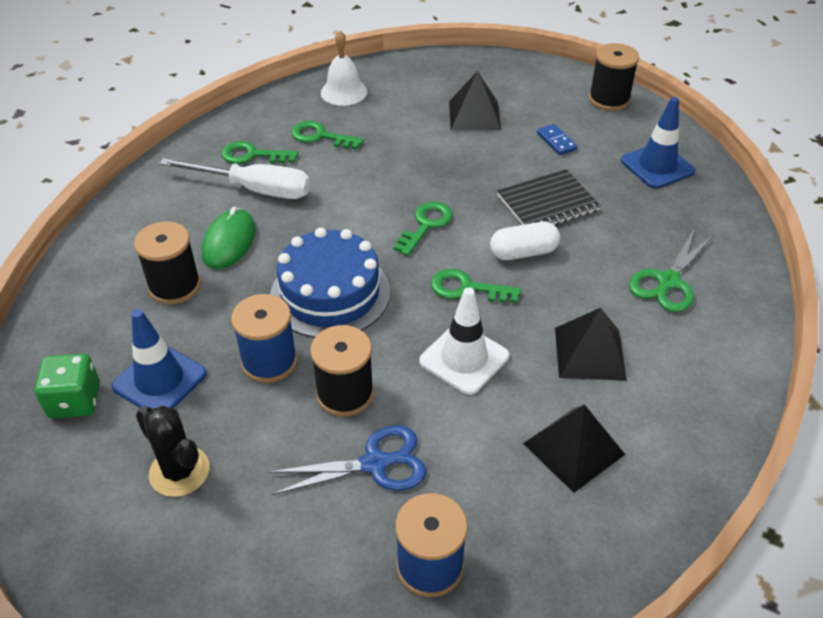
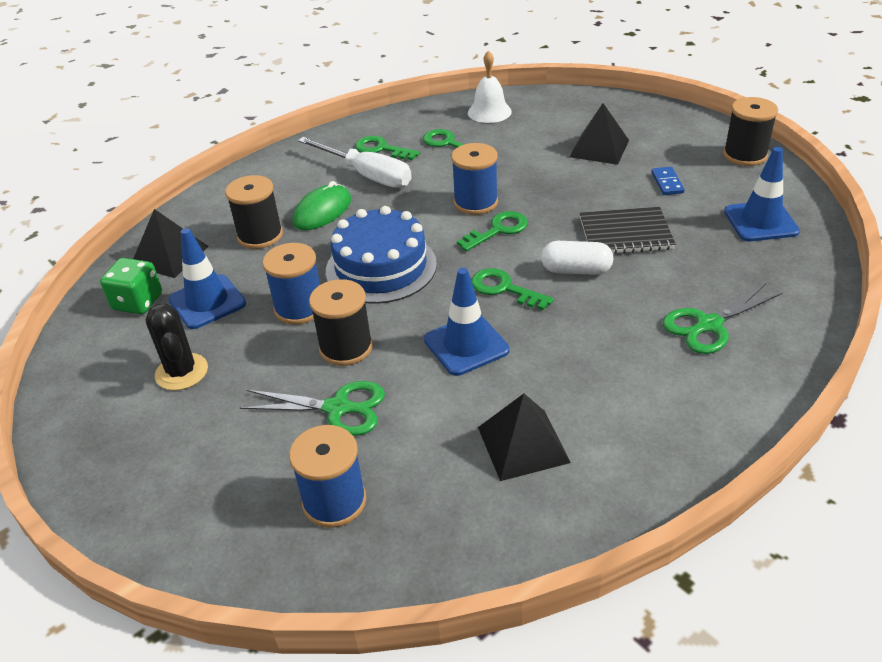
camera: 25 degrees right, 5 degrees down
blue scissors [268,425,427,495] -> green scissors [240,381,385,436]
white traffic cone [419,287,509,395] -> blue traffic cone [424,268,510,376]
black pyramid [555,308,627,381] -> black pyramid moved to [133,209,209,278]
none -> blue spool [451,143,498,215]

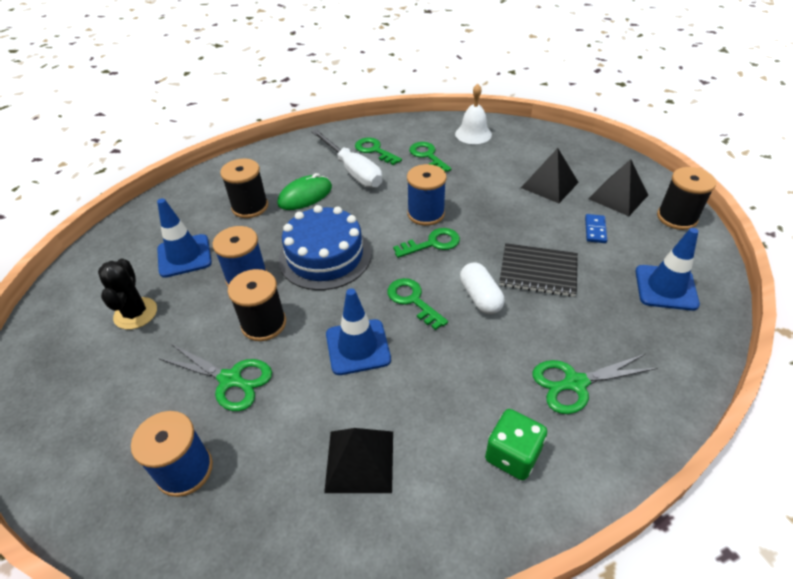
camera: 15 degrees right, 5 degrees up
green dice [100,258,162,314] -> green dice moved to [485,409,547,480]
black pyramid [133,209,209,278] -> black pyramid moved to [588,159,648,216]
white capsule [541,241,613,275] -> white capsule turned 45 degrees clockwise [460,262,505,314]

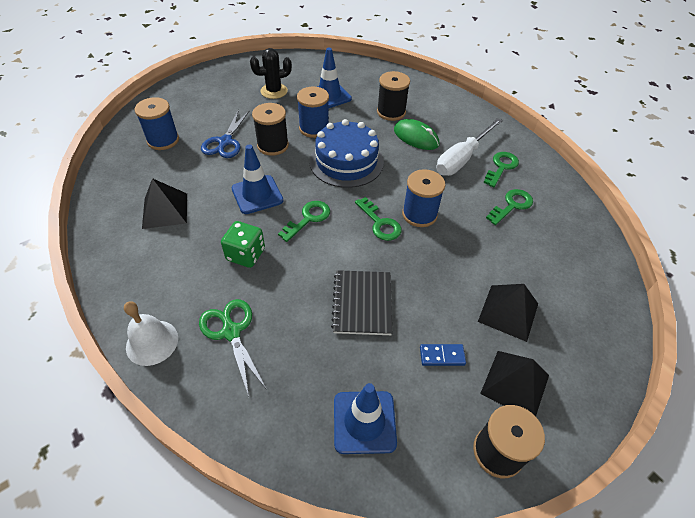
camera: 75 degrees right, 5 degrees up
green scissors [158,344,272,411] -> blue scissors [201,109,250,158]
white bell [455,84,492,144] -> white bell moved to [124,301,178,366]
white capsule [460,262,505,314] -> none
green dice [485,409,547,480] -> green dice moved to [221,221,265,268]

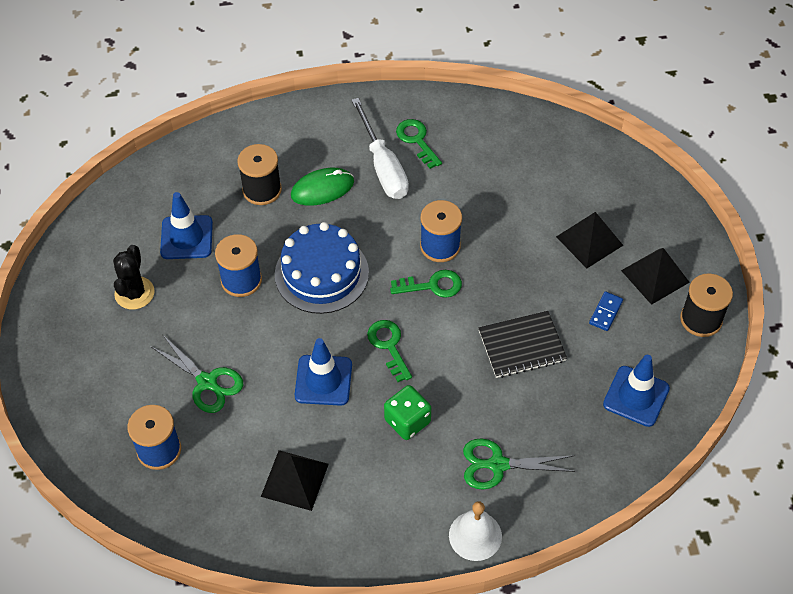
camera: 60 degrees left, 5 degrees up
blue scissors [201,109,250,158] -> green scissors [150,334,243,413]
black spool [252,103,289,156] -> none
black notebook [331,270,392,335] -> black notebook turned 45 degrees counterclockwise [478,311,567,378]
green key [486,189,533,225] -> none

